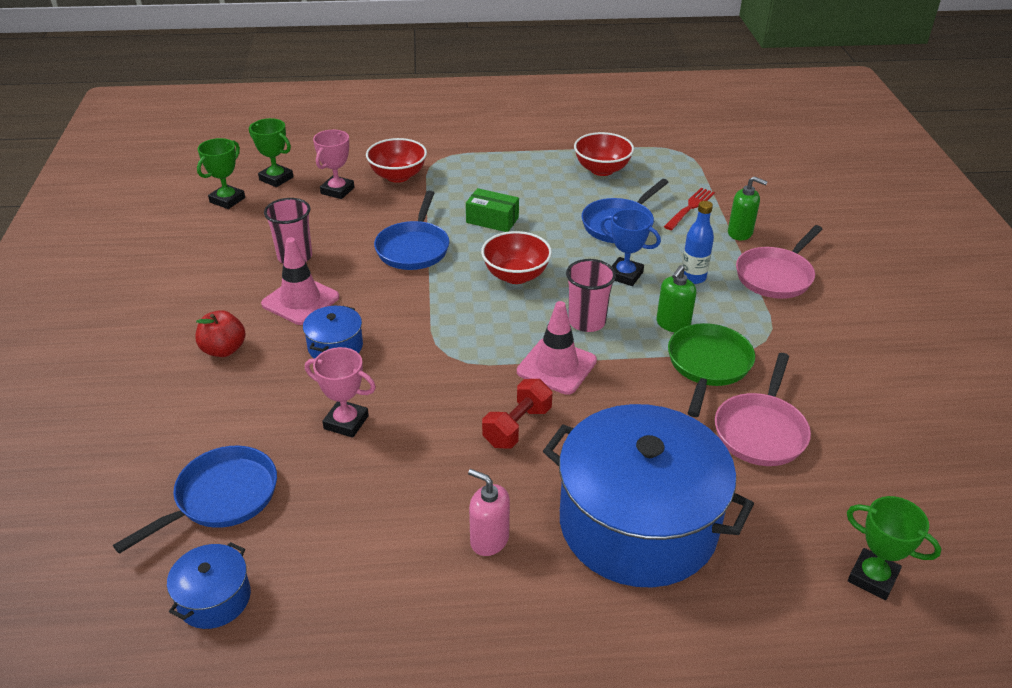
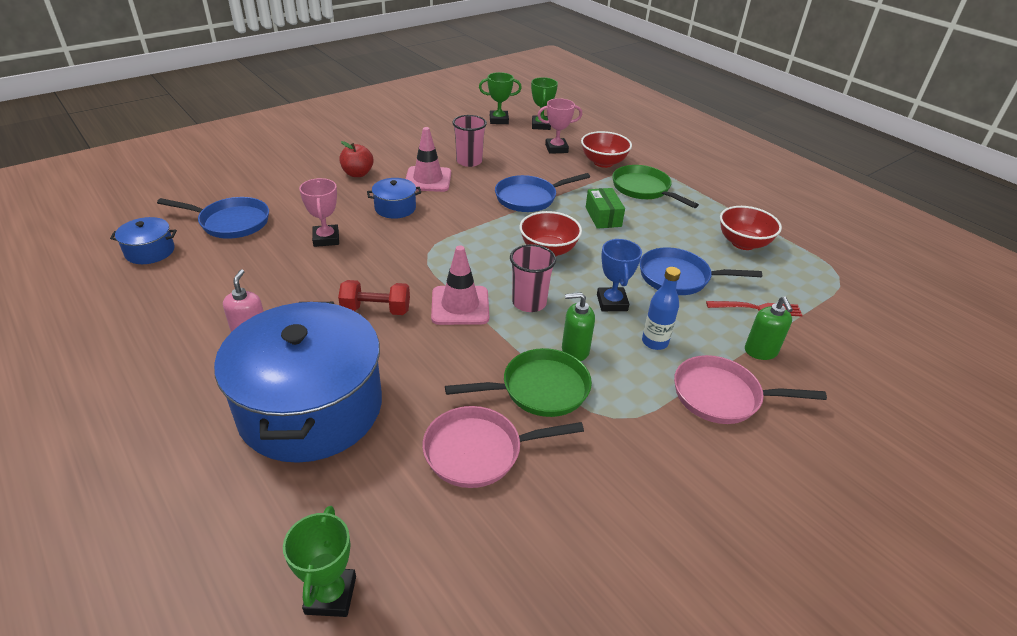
camera: 55 degrees right, 0 degrees up
none -> green pan [612,165,699,208]

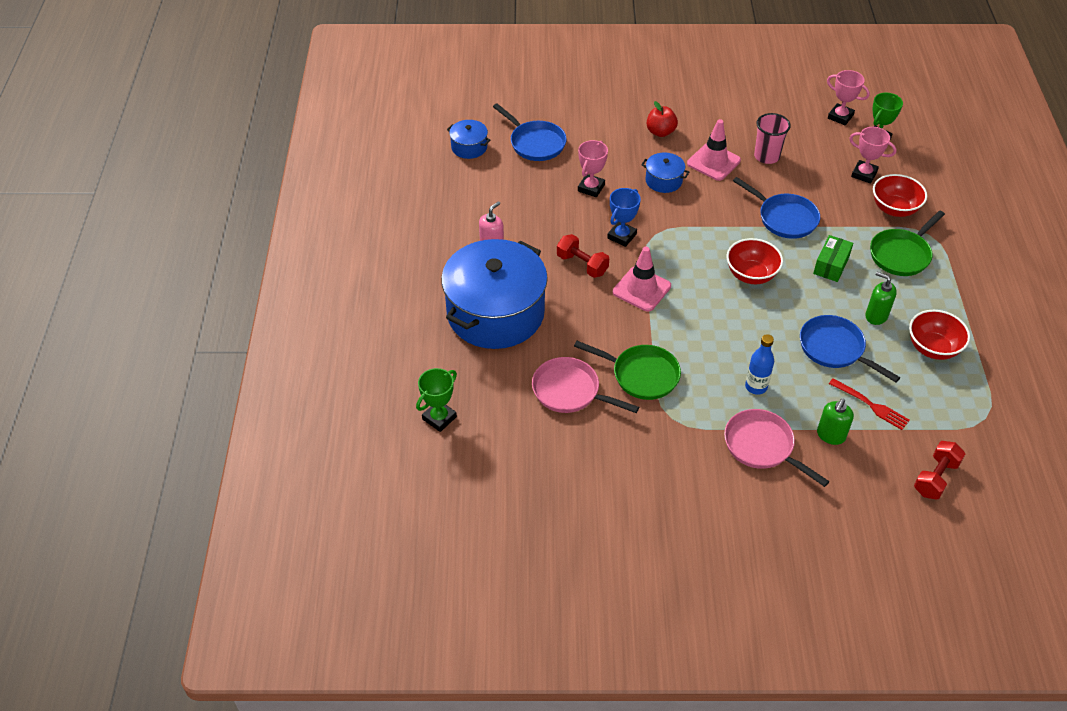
camera: 40 degrees right, 10 degrees up
green trophy [479,72,522,124] -> pink trophy [827,70,870,125]
blue pan [495,173,590,212] -> blue pan turned 150 degrees counterclockwise [733,177,820,239]
pink cup [510,244,556,312] -> none
green soap dispenser [562,292,595,361] -> green soap dispenser moved to [865,272,897,325]
blue trophy [597,239,642,311] -> blue trophy moved to [607,188,641,247]
green pan [612,165,699,208] -> green pan turned 135 degrees counterclockwise [870,210,945,276]
none -> red dumbbell [914,441,965,499]

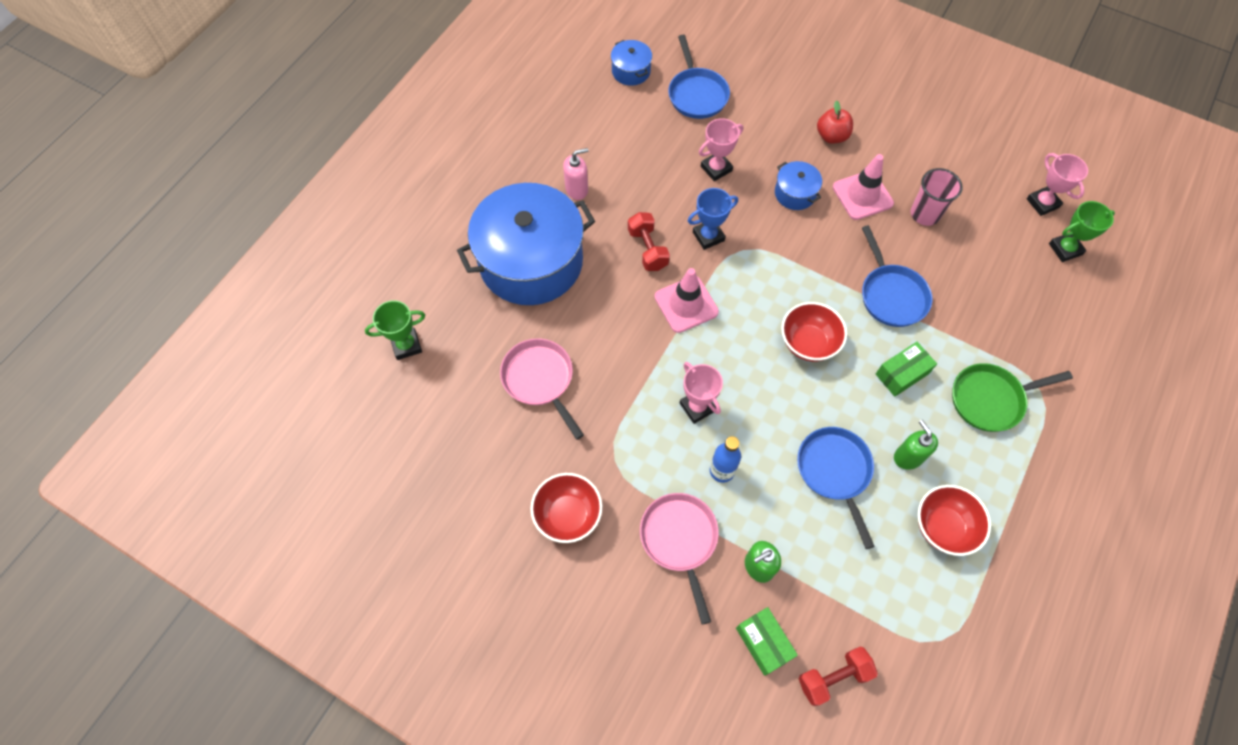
camera: 30 degrees right, 15 degrees up
green pan [574,341,681,400] -> none
red fork [829,378,910,430] -> none
pink trophy [849,127,897,184] -> pink trophy moved to [680,362,723,424]
red bowl [873,174,927,217] -> red bowl moved to [531,473,602,543]
none -> green box [736,607,798,676]

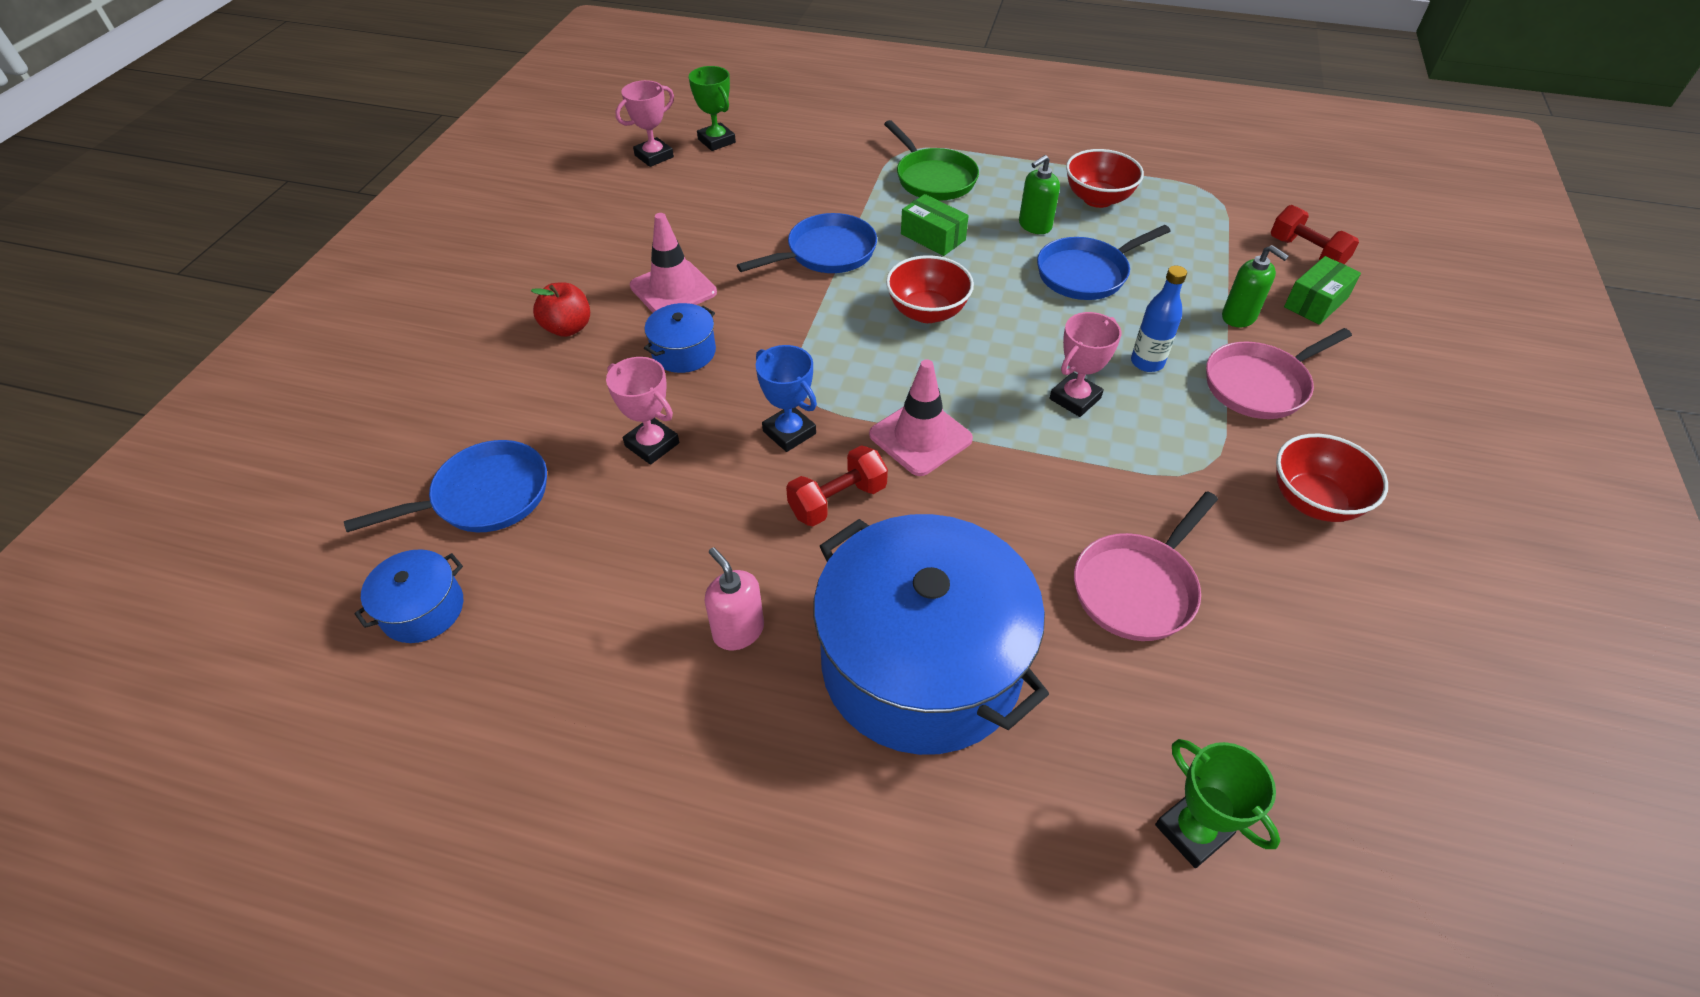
camera: 105 degrees left, 15 degrees down
pink cup [911,168,963,226] -> none

